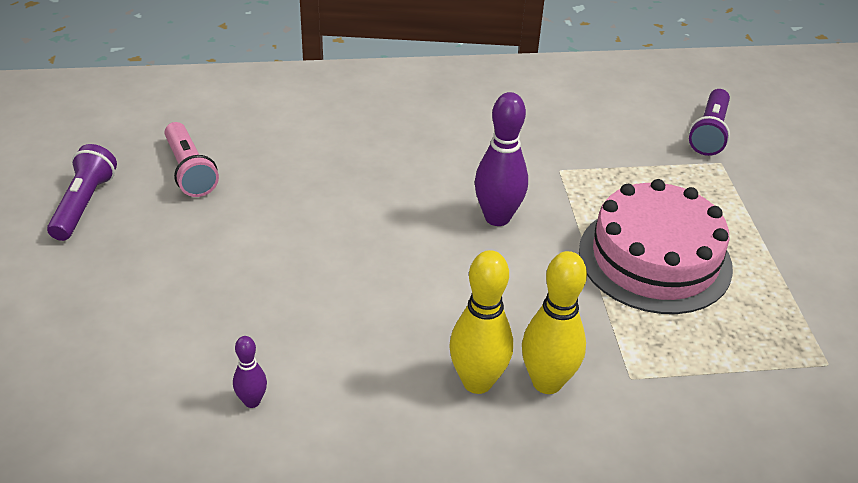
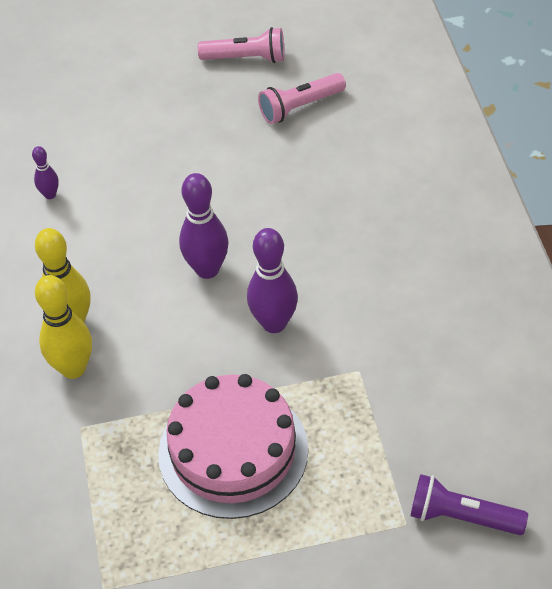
camera: 90 degrees right, 10 degrees up
purple flashlight [47,144,117,241] -> pink flashlight [198,27,285,63]
none -> purple bowling pin [179,173,229,279]

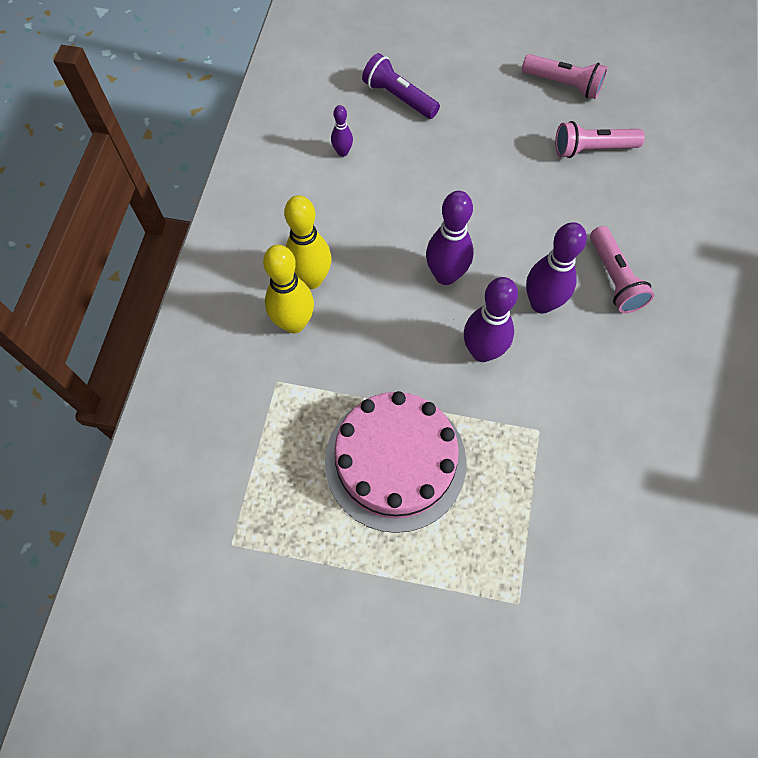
camera: 20 degrees right, 15 degrees up
purple flashlight [410,474,528,535] -> purple flashlight moved to [362,53,440,119]
none -> purple bowling pin [526,222,587,314]
none -> pink flashlight [590,226,654,313]

